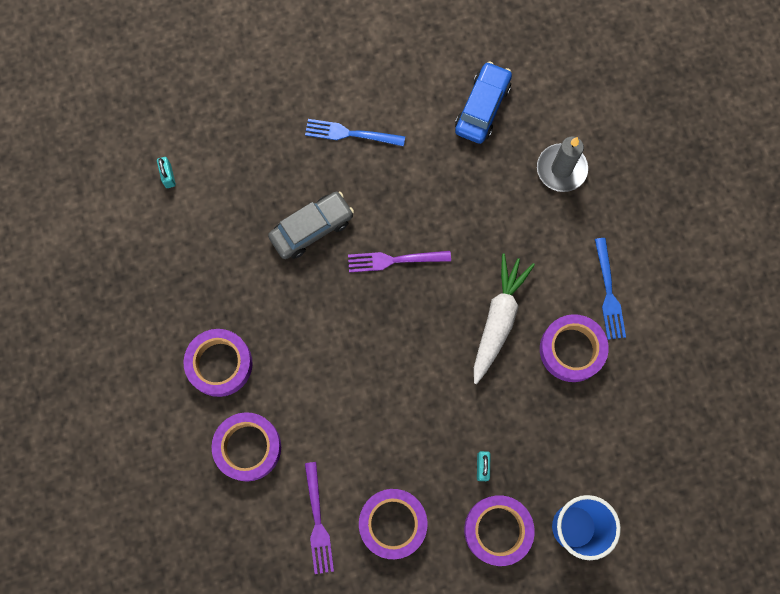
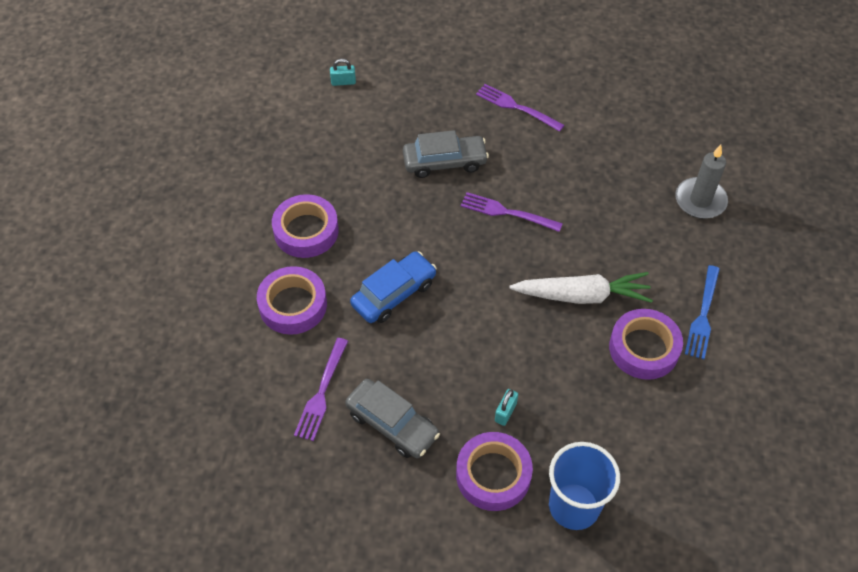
camera: 25 degrees right, 20 degrees down
turquoise padlock [157,157,176,188] -> turquoise padlock turned 75 degrees clockwise [330,59,356,86]
blue fork [305,119,405,146] -> purple fork [476,84,564,132]
purple tape [359,489,427,559] -> grey car [345,379,440,459]
blue car [455,61,512,144] -> blue car moved to [350,251,437,323]
white carrot [474,253,535,384] -> white carrot turned 45 degrees clockwise [509,272,653,304]

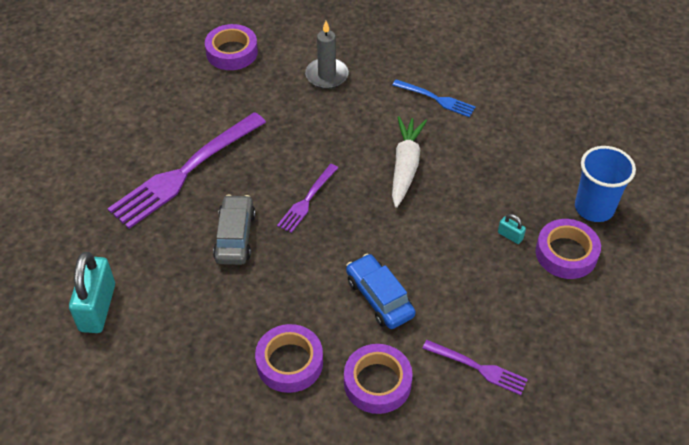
camera: 80 degrees left, 5 degrees down
turquoise padlock [330,59,356,86] -> turquoise padlock [69,252,115,333], size x2.31
grey car [345,379,440,459] -> none
purple fork [476,84,564,132] -> purple fork [107,112,266,229], size x2.01
purple tape [609,309,683,380] -> purple tape moved to [205,24,258,70]

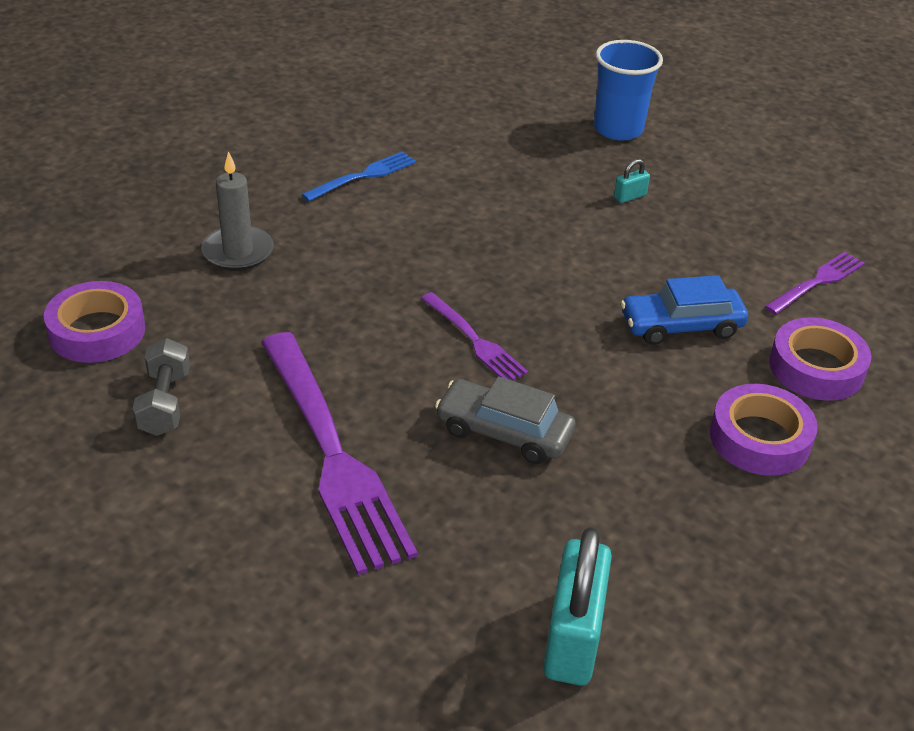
camera: 70 degrees left, 10 degrees down
turquoise padlock [69,252,115,333] -> turquoise padlock turned 75 degrees clockwise [543,527,612,686]
white carrot [392,116,427,208] -> none
purple tape [536,219,601,279] -> none
none -> grey dumbbell [132,338,190,436]

